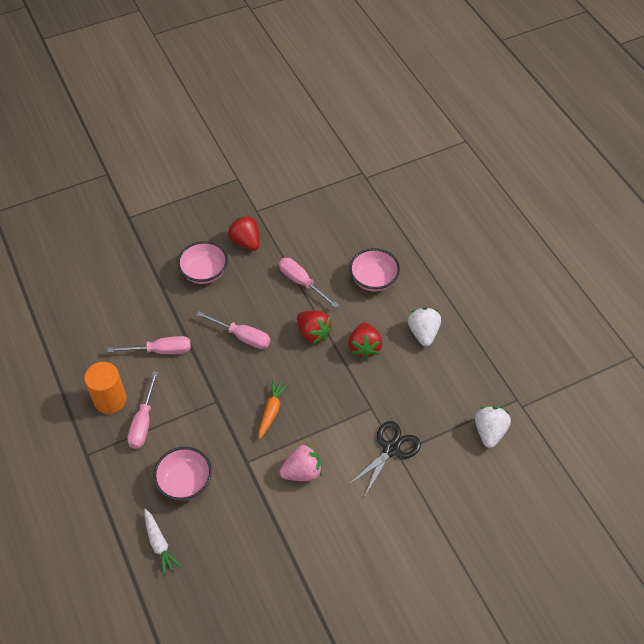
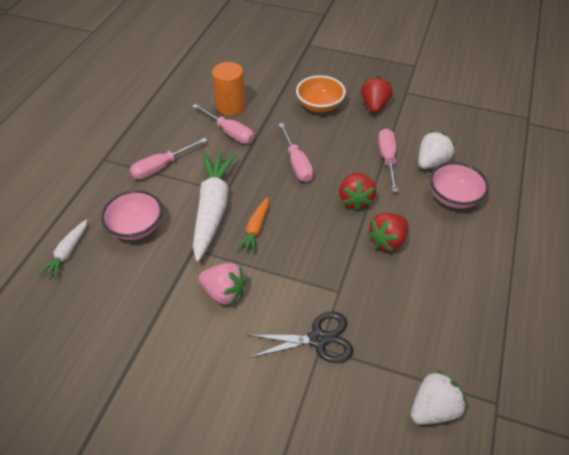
camera: 45 degrees right, 5 degrees down
orange cylinder [84,362,127,414] -> orange cylinder moved to [212,62,245,116]
pink bowl [177,241,228,284] -> orange bowl [296,75,346,112]
orange carrot [259,380,288,439] -> orange carrot turned 135 degrees clockwise [237,197,269,254]
white strawberry [408,307,441,346] -> white strawberry moved to [418,131,455,169]
none -> white carrot [193,152,237,262]

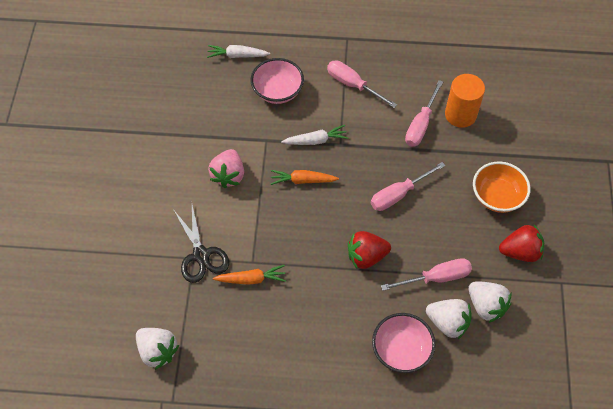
camera: 75 degrees right, 10 degrees up
white carrot [193,152,237,262] -> white carrot [281,125,348,145], size x0.50
red strawberry [367,213,408,252] -> none
none -> orange carrot [213,265,286,285]
none -> white strawberry [468,281,511,323]

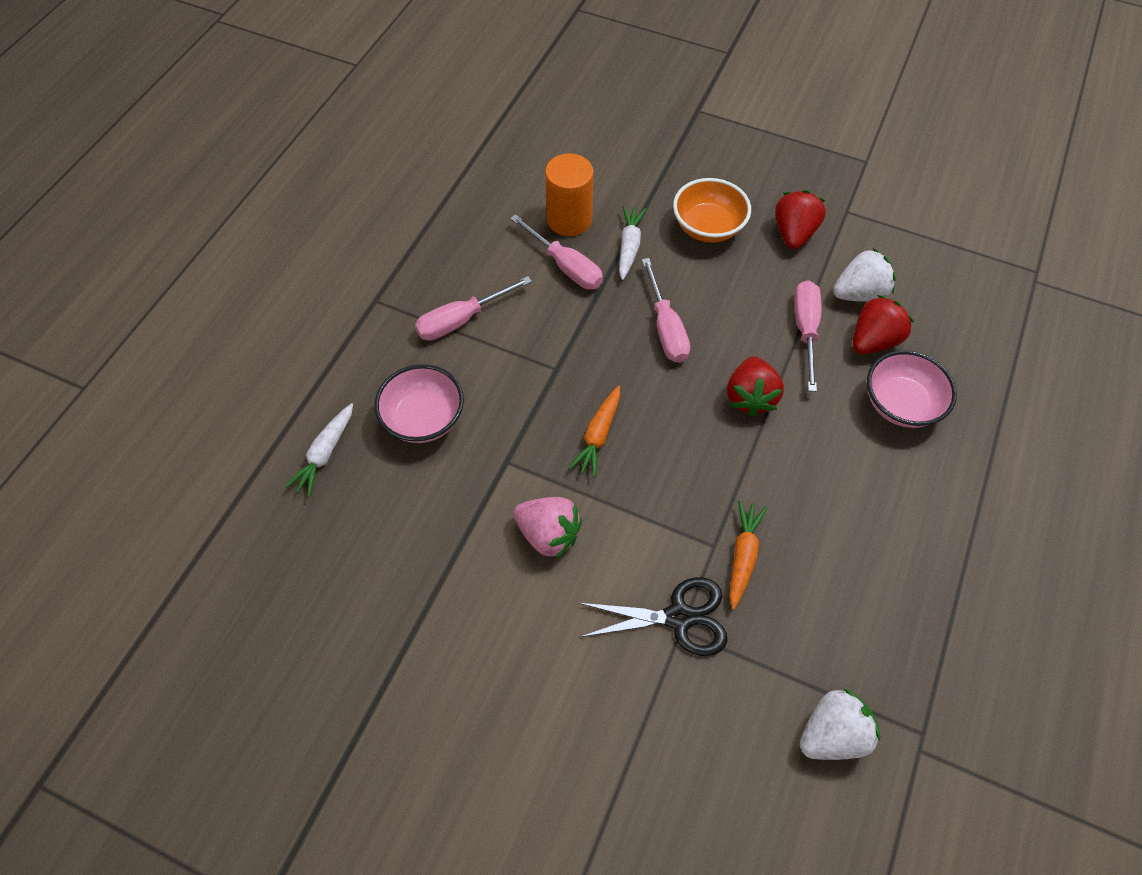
camera: 70 degrees left, 0 degrees up
white carrot [281,125,348,145] -> white carrot moved to [619,206,646,280]
white strawberry [426,299,472,339] -> red strawberry [853,295,914,355]

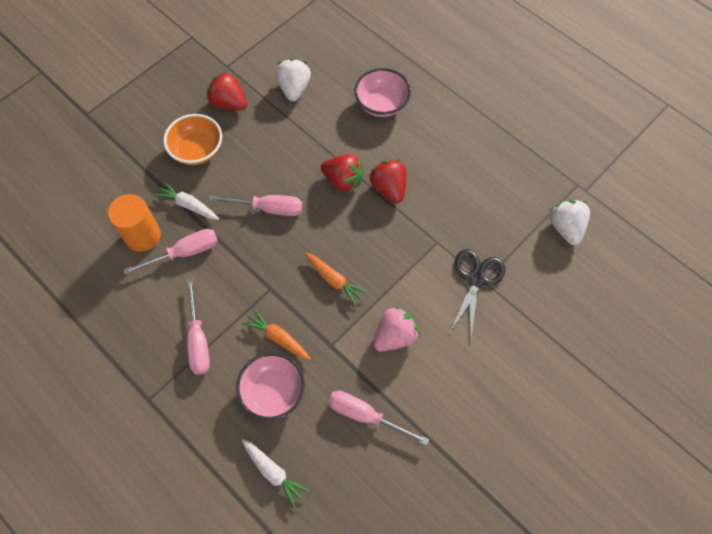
camera: 70 degrees left, 5 degrees up
orange carrot [729,501,767,610] -> orange carrot moved to [242,309,311,361]
pink screwdriver [794,280,821,392] -> pink screwdriver moved to [328,391,429,446]
red strawberry [853,295,914,355] -> red strawberry moved to [369,159,406,204]

